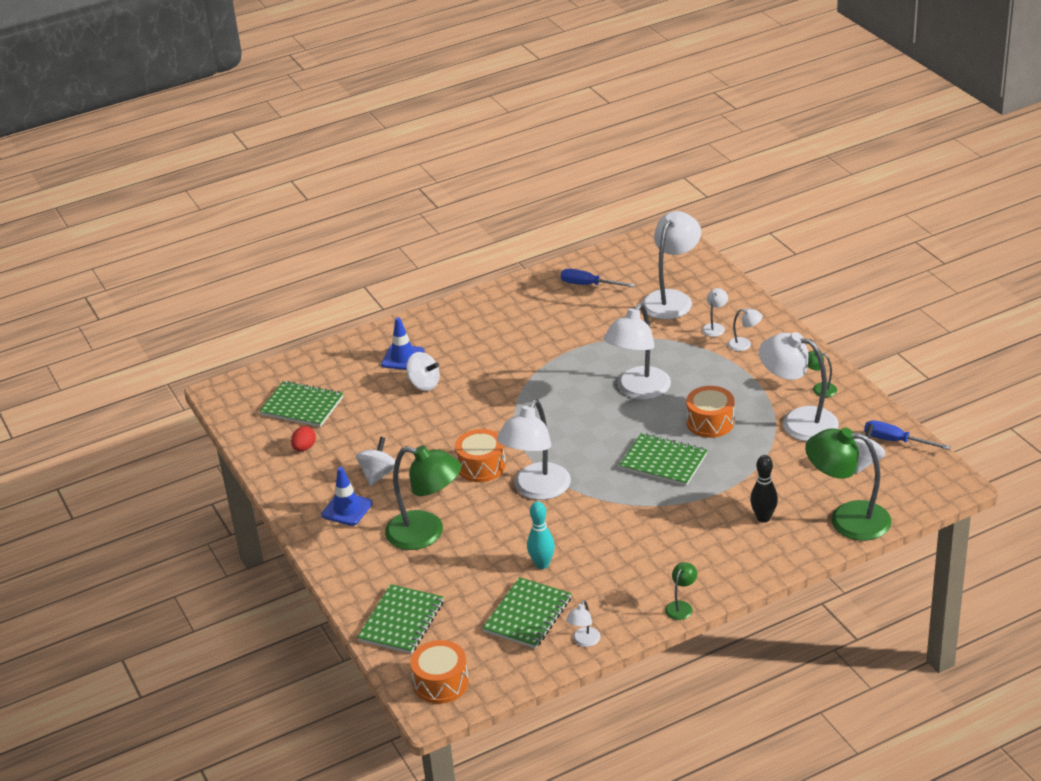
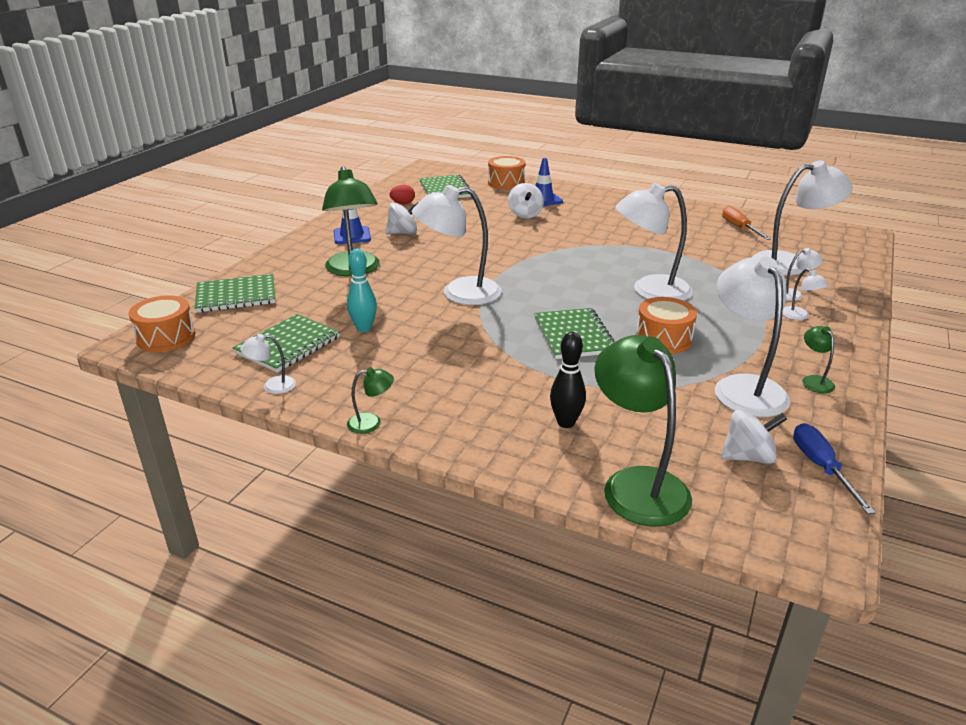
camera: 50 degrees right, 5 degrees down
orange drum [455,429,505,482] -> orange drum moved to [488,156,526,190]
green notebook [482,577,572,649] -> green notebook turned 45 degrees counterclockwise [233,314,340,373]
blue screwdriver [561,269,635,287] -> orange screwdriver [722,206,771,240]

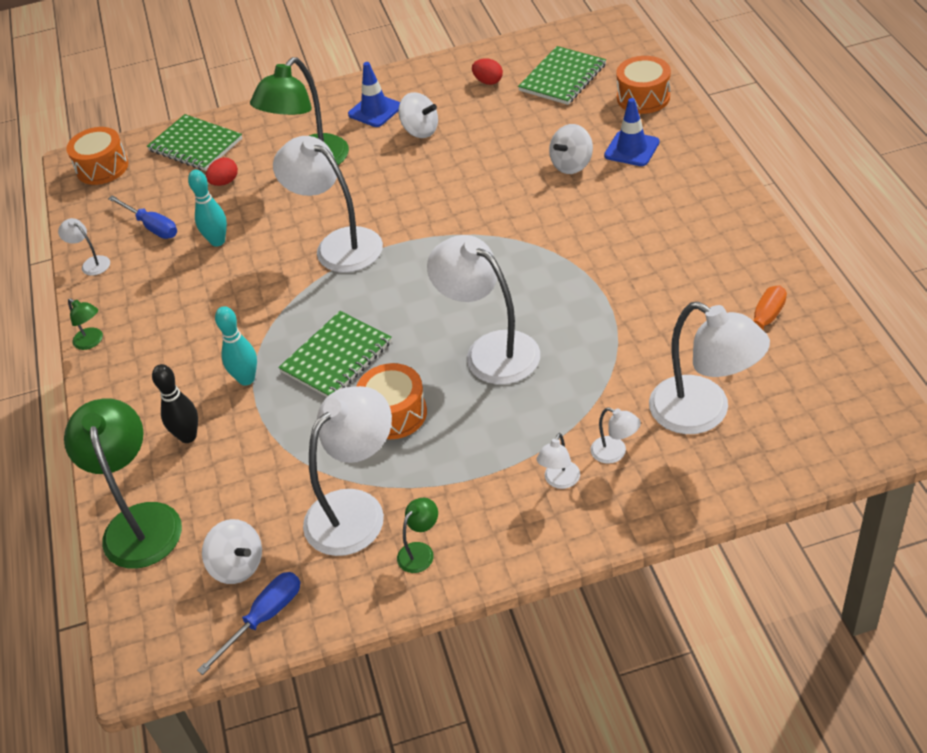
camera: 55 degrees right, 15 degrees up
green notebook [233,314,340,373] -> blue screwdriver [108,195,177,239]
green lamp [594,335,692,527] -> green lamp turned 45 degrees counterclockwise [64,398,182,569]
none -> red egg [206,158,238,186]
none -> turquoise bowling pin [215,306,257,386]

